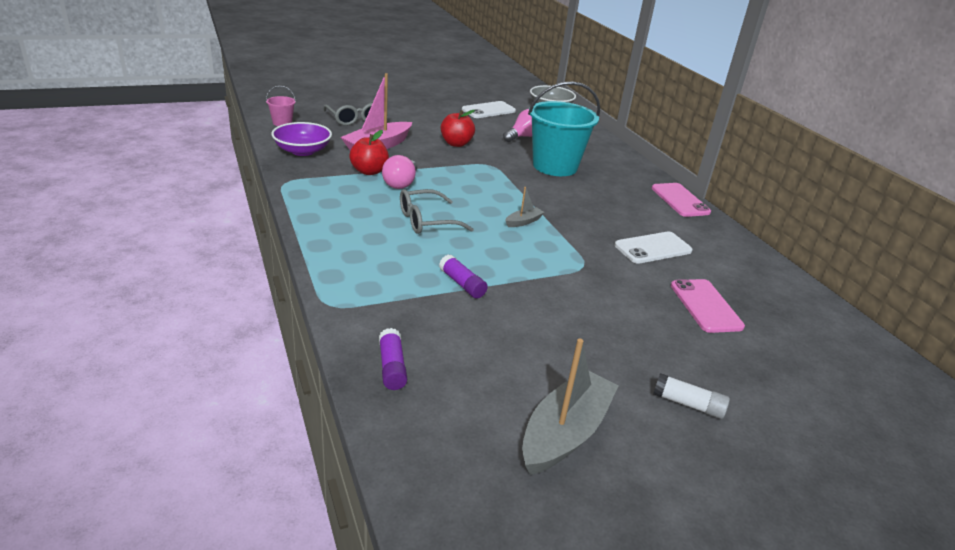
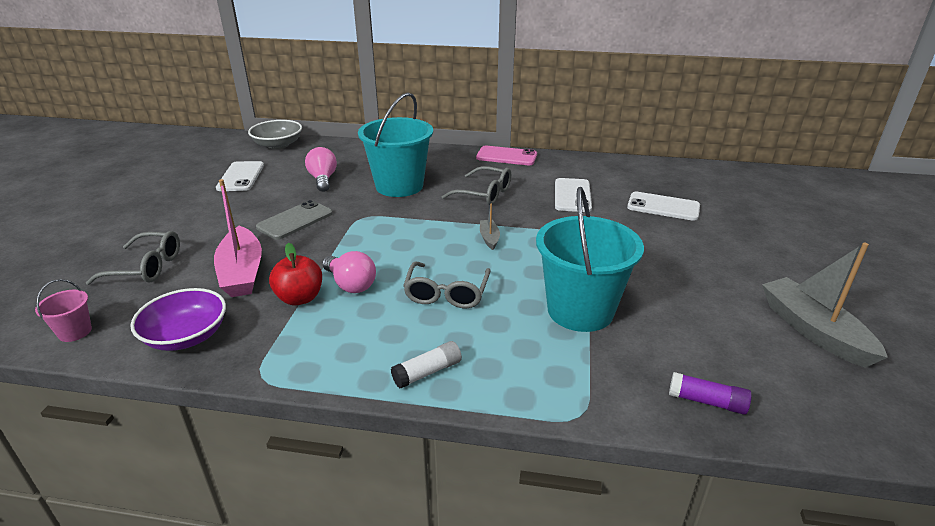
camera: 55 degrees left, 0 degrees up
purple glue stick [439,255,488,299] -> turquoise bucket [536,187,644,332]
red apple [441,110,475,147] -> grey phone [256,200,333,240]
white glue stick [653,373,730,419] -> white glue stick moved to [391,341,462,388]
pink phone [671,279,745,333] -> white phone [627,192,700,221]
none -> grey glasses [442,166,511,205]

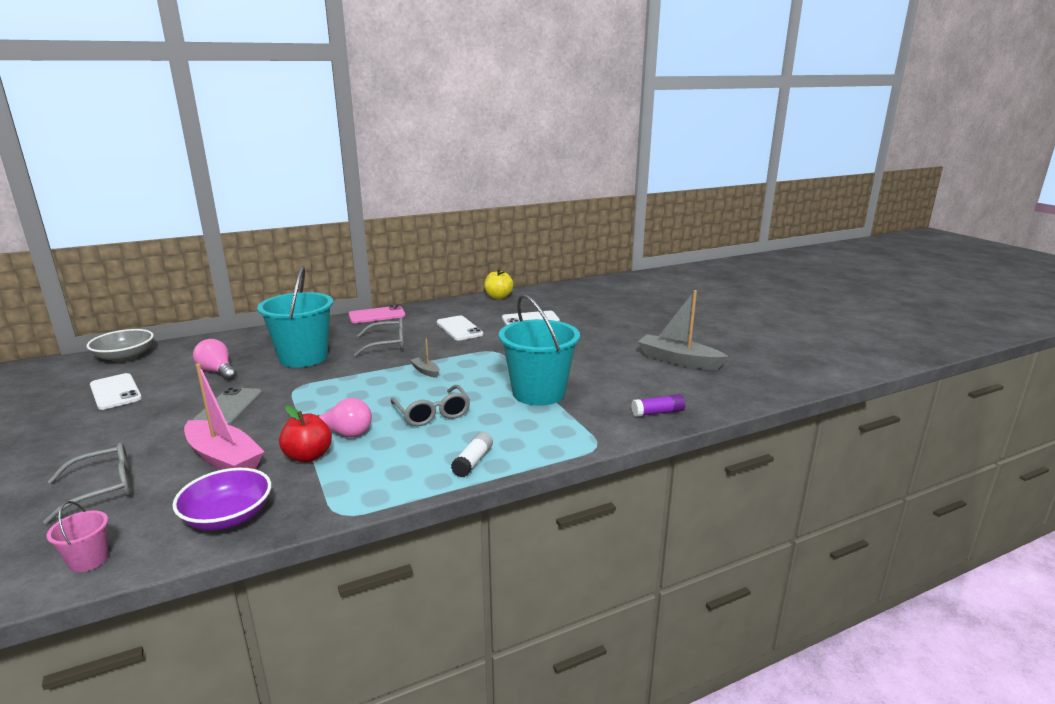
camera: 35 degrees left, 10 degrees down
none -> yellow apple [484,269,513,299]

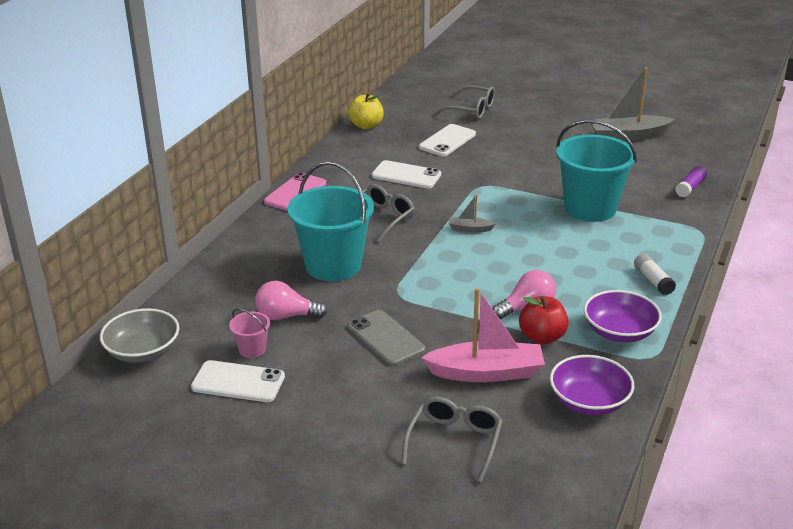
camera: 40 degrees left, 10 degrees up
pink bucket [47,501,108,572] -> pink bucket moved to [229,308,270,358]
grey glasses [391,385,470,426] -> grey glasses moved to [434,85,495,119]
none -> purple bowl [584,290,662,342]

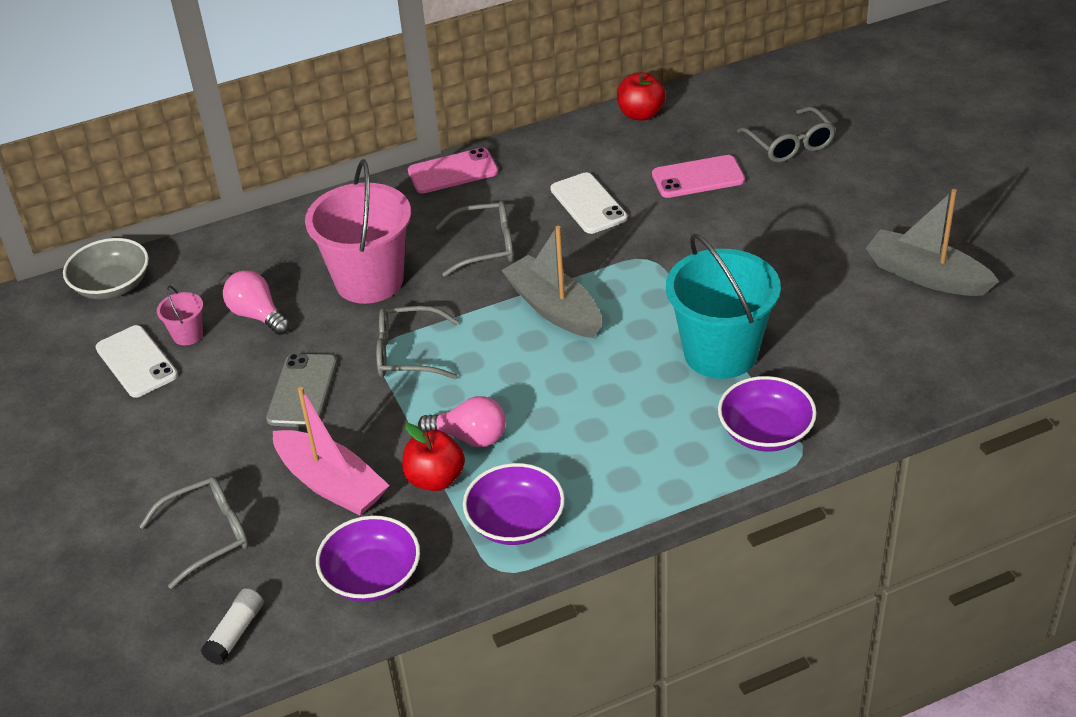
camera: 45 degrees right, 10 degrees up
turquoise bucket [288,161,374,281] -> pink bucket [305,159,411,304]
yellow apple [348,93,384,129] -> red apple [617,72,666,121]
white phone [419,124,476,156] -> pink phone [652,155,745,198]
grey boat [449,194,496,232] -> grey boat [501,226,602,338], size x2.12
white glue stick [634,253,676,295] -> white glue stick moved to [201,588,264,665]
purple glue stick [675,166,707,197] -> none
none -> grey glasses [376,306,459,379]
none -> purple bowl [718,376,817,452]

